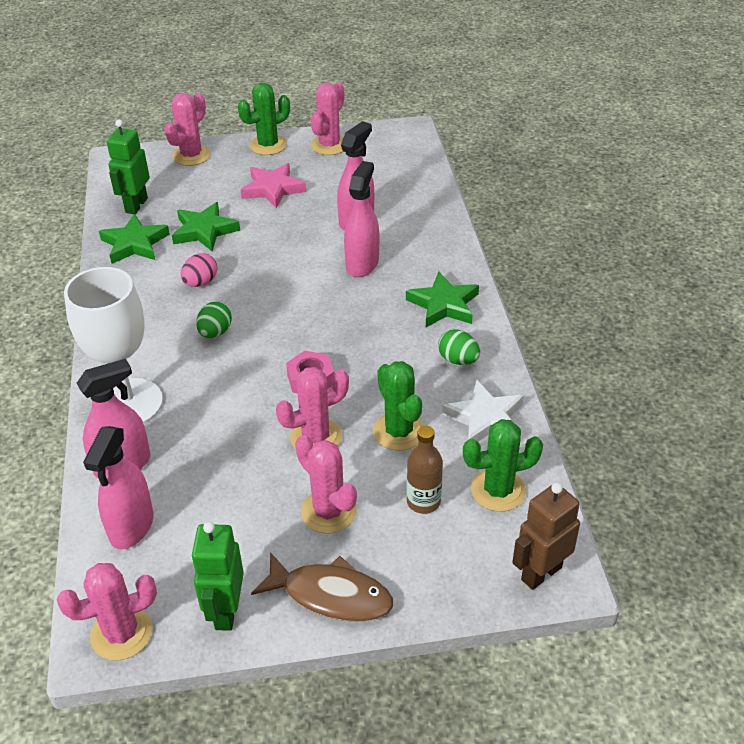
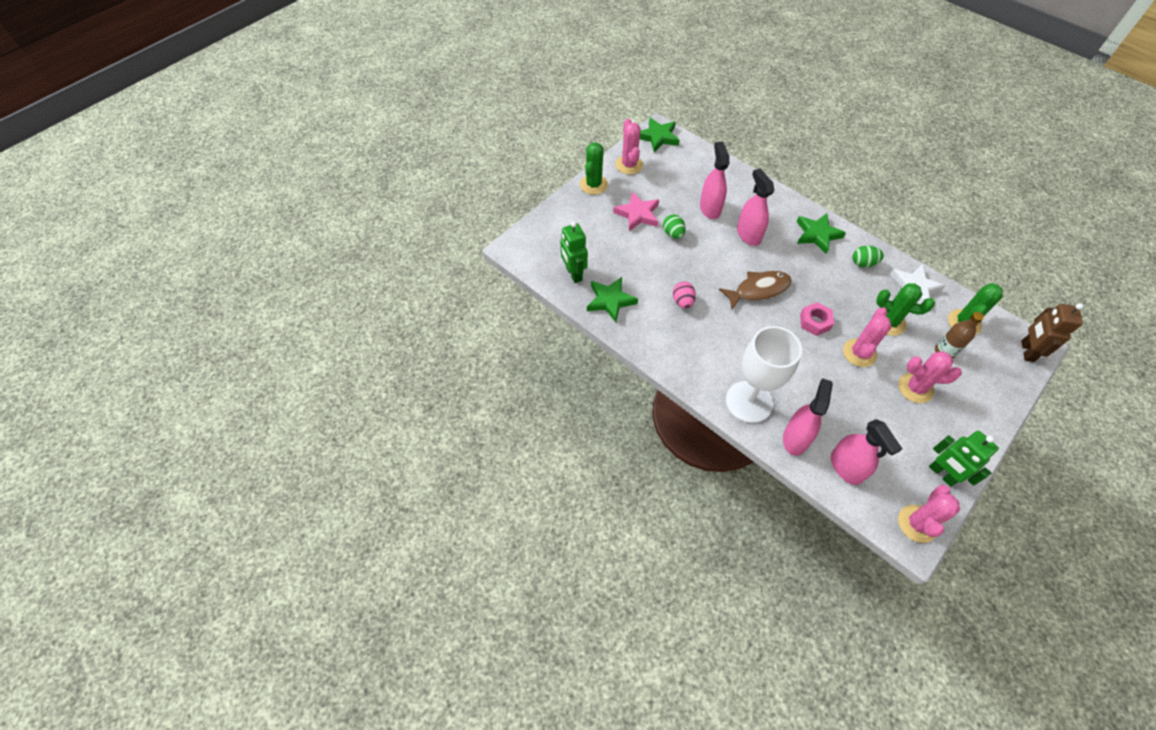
camera: 40 degrees left, 15 degrees up
pink cactus [165,93,211,166] -> none
green star [172,202,240,251] -> green star moved to [640,117,680,152]
green egg [196,302,232,338] -> green egg moved to [663,214,686,239]
brown fish [251,552,393,622] -> brown fish moved to [719,271,792,309]

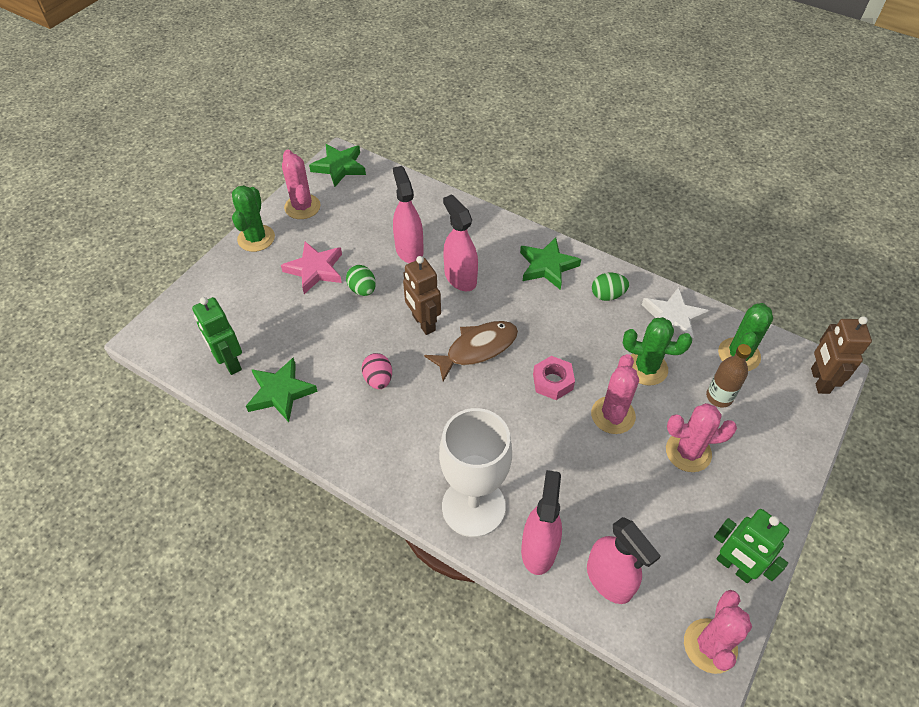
camera: 10 degrees left, 5 degrees down
none -> brown robot [403,256,441,335]

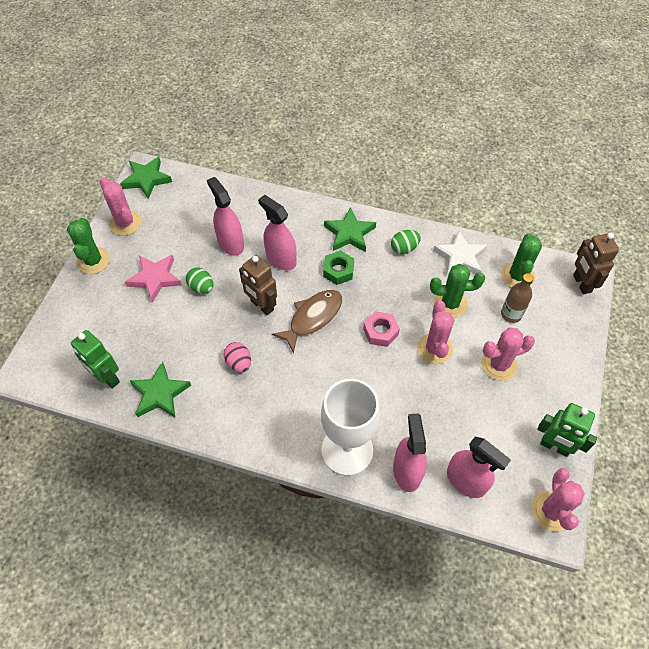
camera: 15 degrees left, 5 degrees up
none -> green nut [323,251,354,285]

